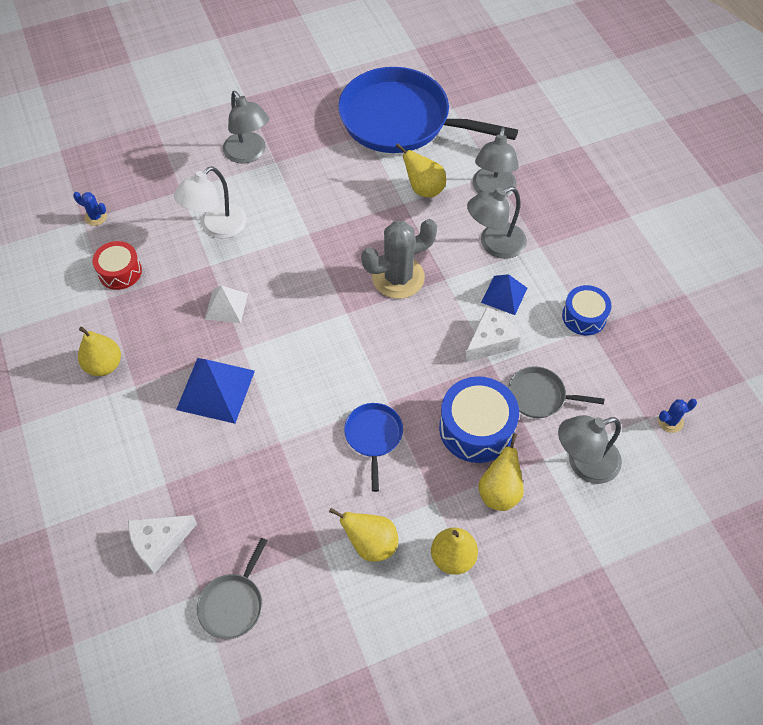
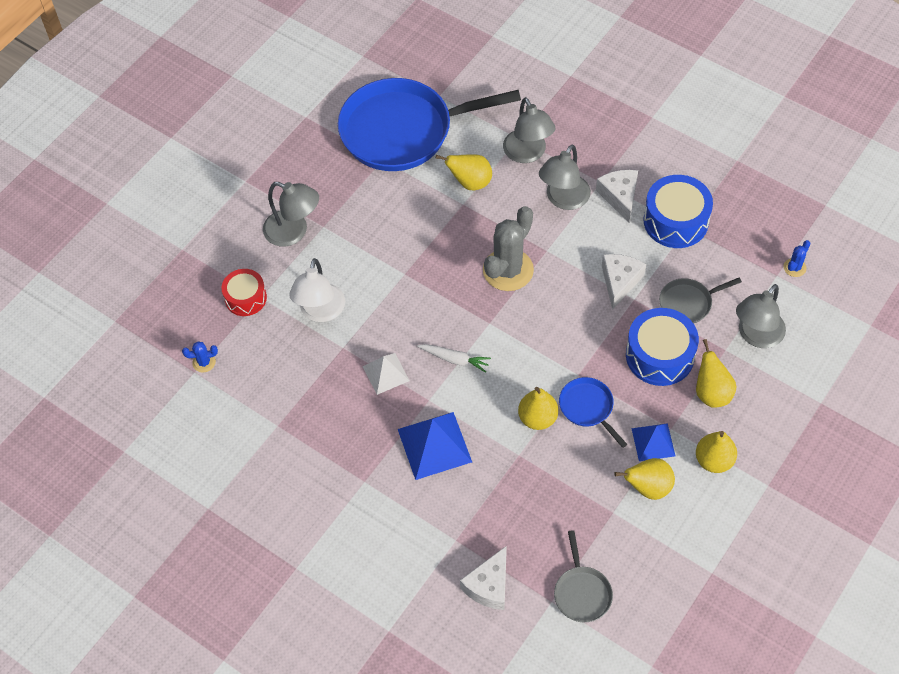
camera: 30 degrees left, 0 degrees up
yellow pear [78,327,121,376] -> yellow pear moved to [518,387,558,430]
red drum [93,241,142,290] -> red drum moved to [221,269,267,316]
blue pyramid [481,274,527,315] -> blue pyramid moved to [631,423,675,461]
blue drum [562,285,612,335] -> blue drum [644,175,713,248], size x1.58
none -> white carrot [417,344,491,373]
none -> white cheese [596,170,638,222]

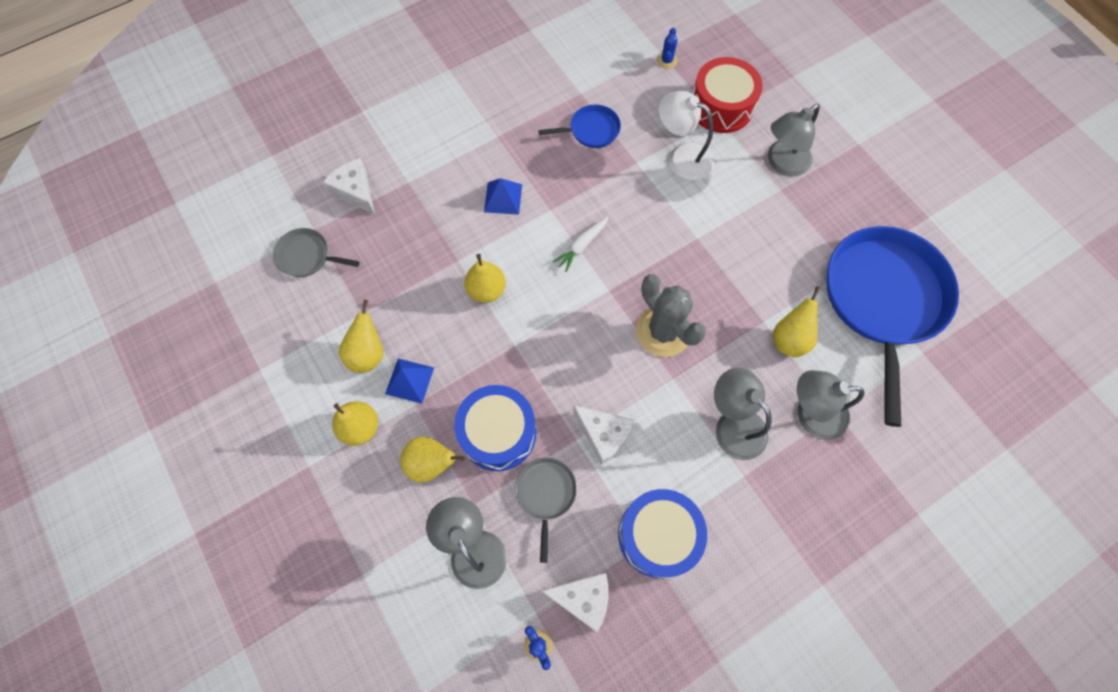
camera: 110 degrees right, 10 degrees up
red drum [221,269,267,316] -> red drum [692,57,763,133], size x1.58
white pyramid [362,353,410,395] -> none
blue pyramid [398,412,472,480] -> blue pyramid [484,178,522,215], size x0.62
blue pan [559,377,627,448] -> blue pan moved to [538,104,621,148]
white cheese [596,170,638,222] -> white cheese moved to [542,573,609,633]

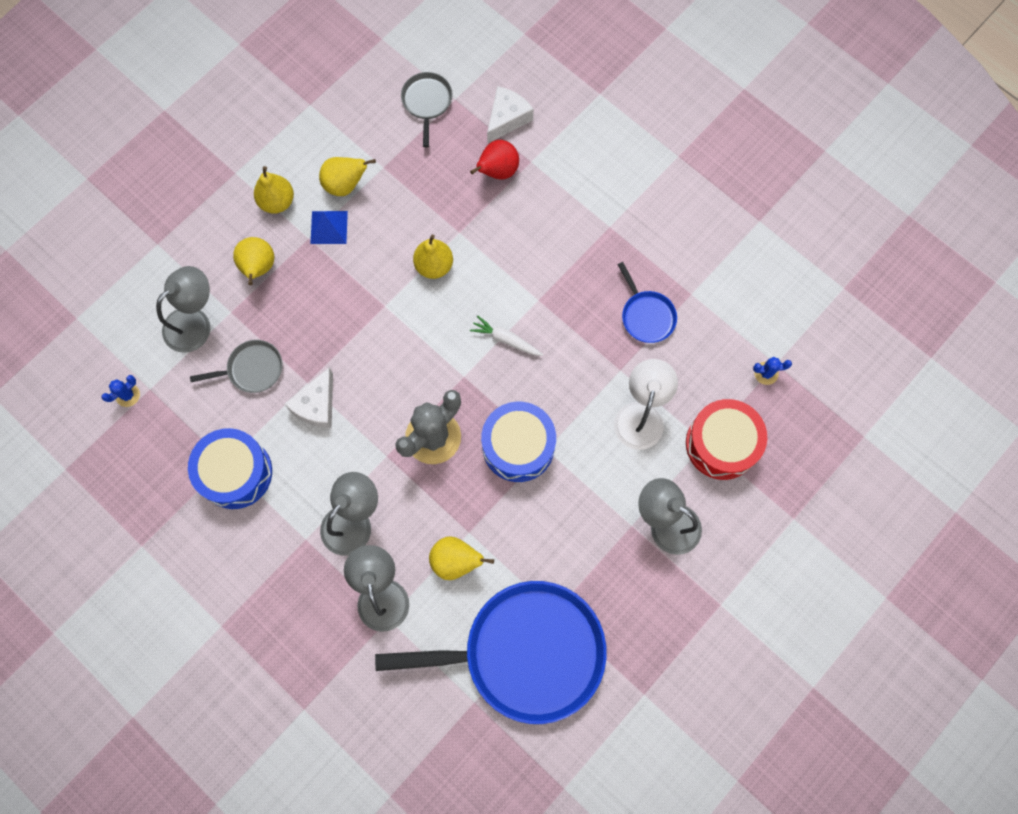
camera: 75 degrees right, 5 degrees up
blue drum [454,385,536,471] -> blue drum moved to [481,402,556,482]
blue pyramid [484,178,522,215] -> none
white cheese [542,573,609,633] -> none
none -> red pear [470,140,519,180]

